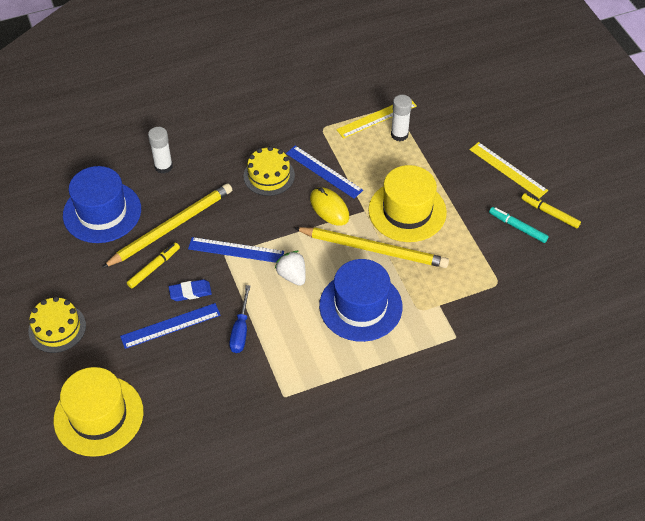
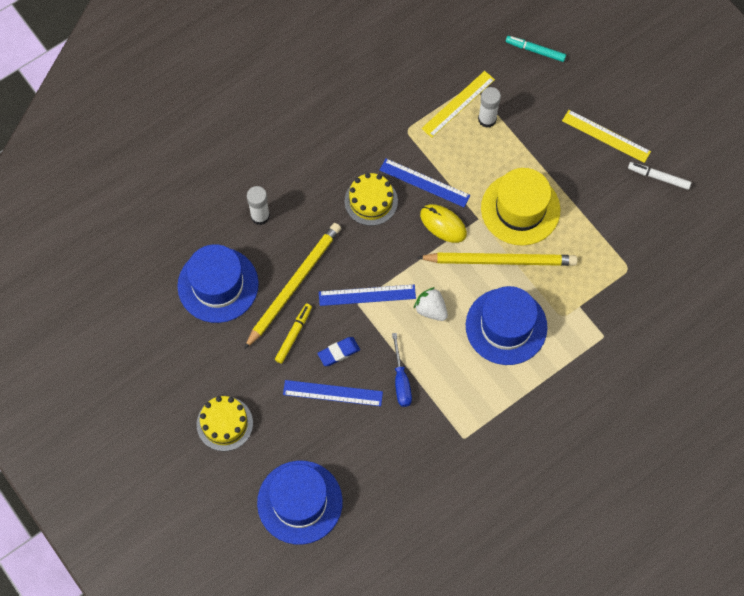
camera: 15 degrees left, 15 degrees up
yellow hat [53,367,143,457] -> blue hat [257,461,343,545]
blue ruler [120,303,221,349] -> blue ruler turned 45 degrees clockwise [283,380,383,406]
turquoise marker [489,207,549,243] -> turquoise marker moved to [506,36,566,62]
yellow marker [521,193,581,229] -> white marker [628,162,691,190]

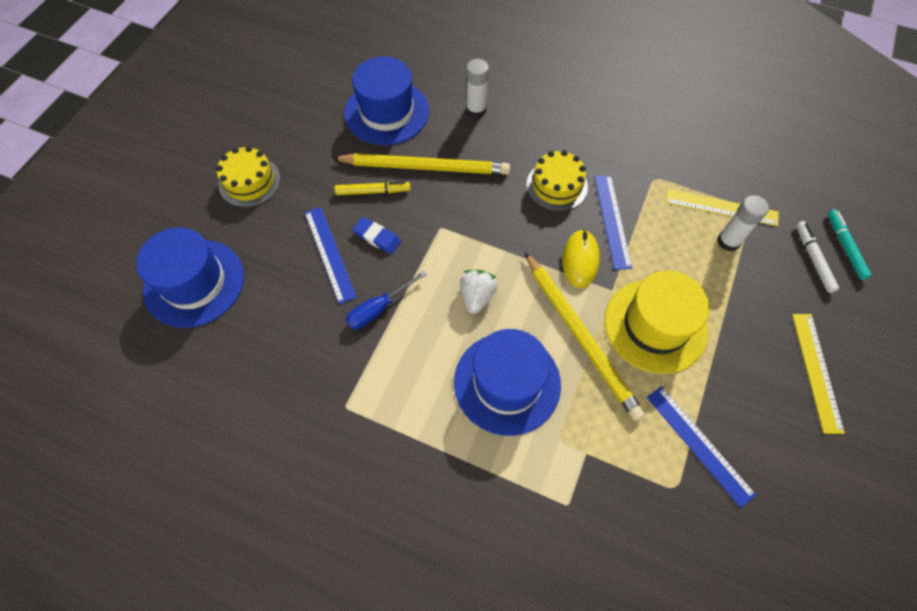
camera: 60 degrees right, 5 degrees down
blue ruler [319,285,416,306] -> blue ruler moved to [647,386,756,508]
white marker [628,162,691,190] -> white marker moved to [796,221,839,293]

